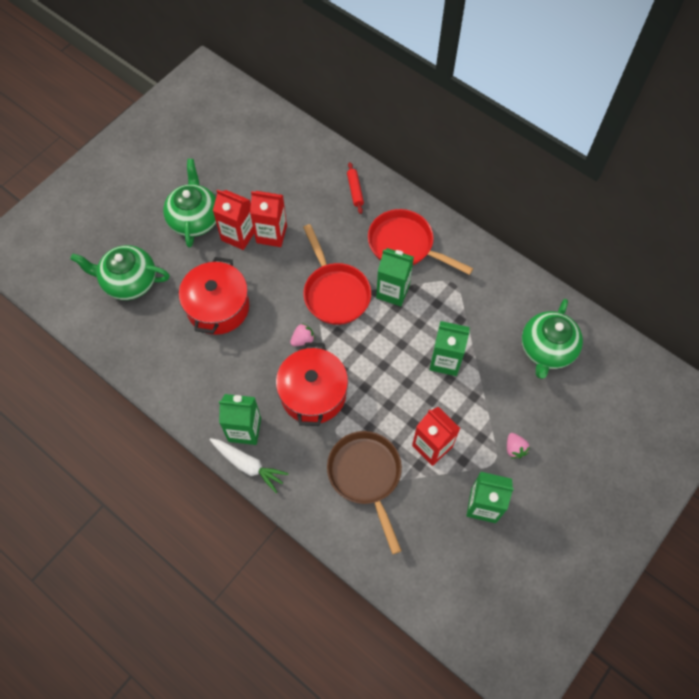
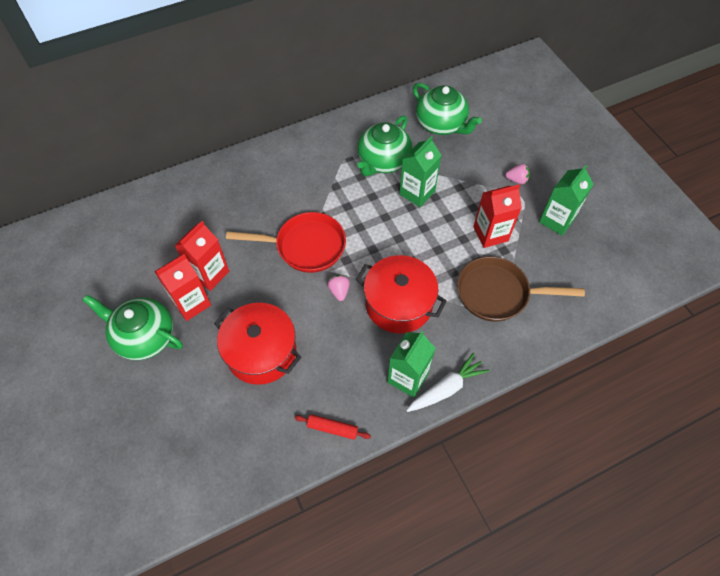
camera: 65 degrees left, 5 degrees down
green teapot [70,245,170,300] -> green teapot moved to [357,115,412,177]
red rolling pin [347,162,364,214] -> red rolling pin moved to [294,414,371,440]
red pan [368,209,473,275] -> none
green carton [376,248,414,306] -> none

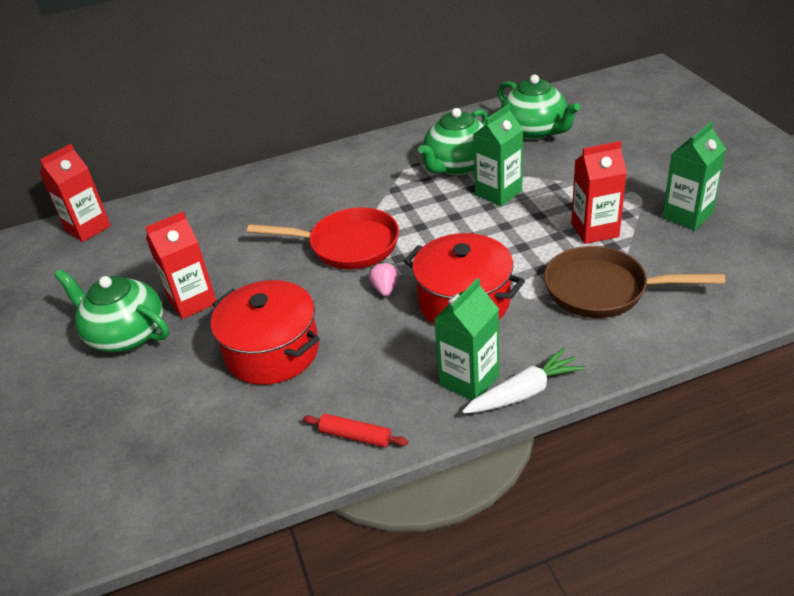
camera: 10 degrees right, 20 degrees down
red carton [175,221,229,291] -> red carton moved to [40,144,111,242]
pink strawberry [505,164,530,184] -> none

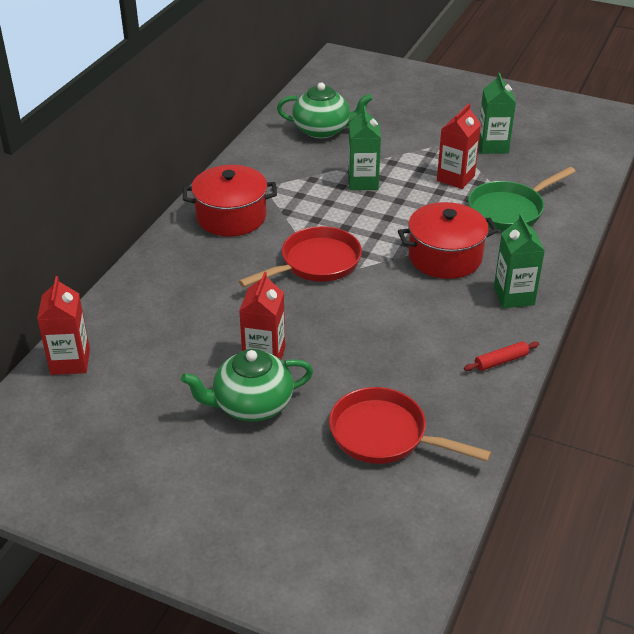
camera: 50 degrees left, 0 degrees up
red pot [211,280,320,385] -> red pot moved to [183,165,277,236]
pink strawberry [369,262,399,296] -> none
green teapot [418,108,488,175] -> none
white carrot [462,348,586,413] -> none
brown pan [544,246,725,318] -> green pan [468,167,576,231]
none -> red pan [329,387,492,464]

